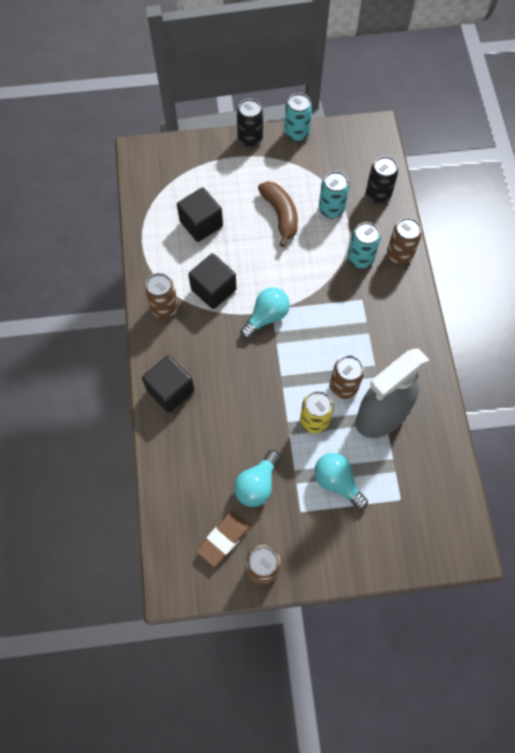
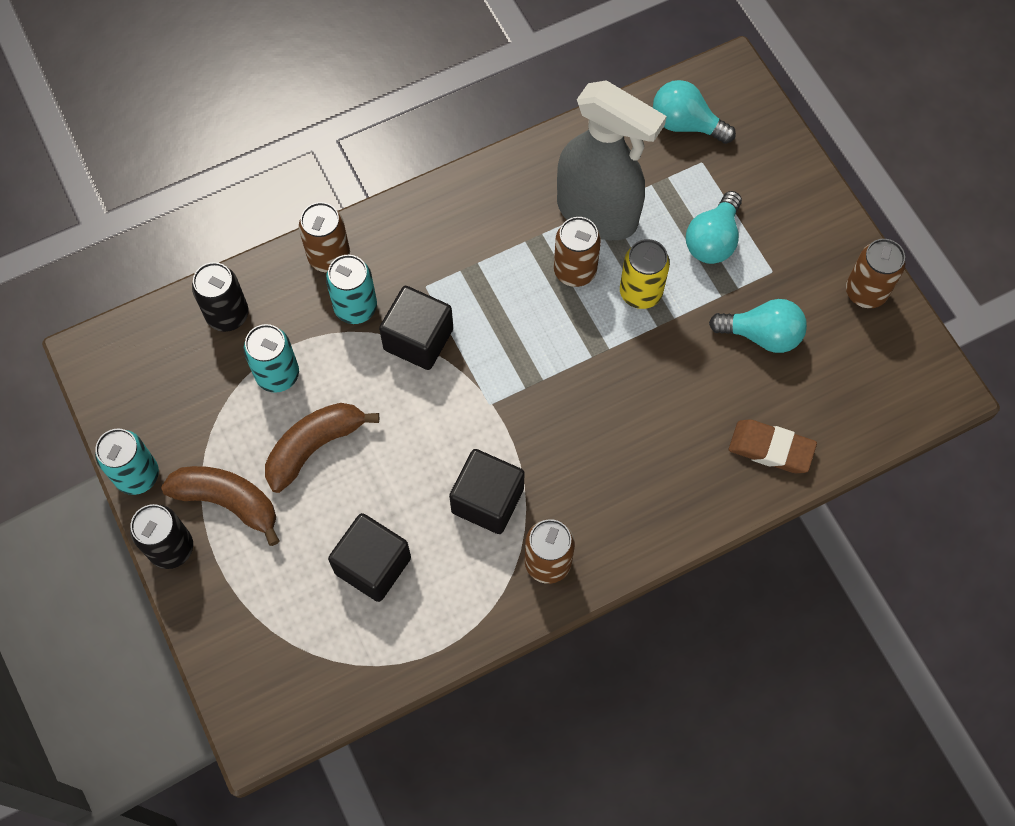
camera: 110 degrees left, 0 degrees up
black cube [142,355,194,412] -> black cube moved to [379,286,453,370]
brown eraser [196,511,250,567] -> brown eraser moved to [729,419,817,473]
turquoise light bulb [240,287,290,339] -> turquoise light bulb moved to [653,80,736,144]
none -> brown banana [161,466,280,546]

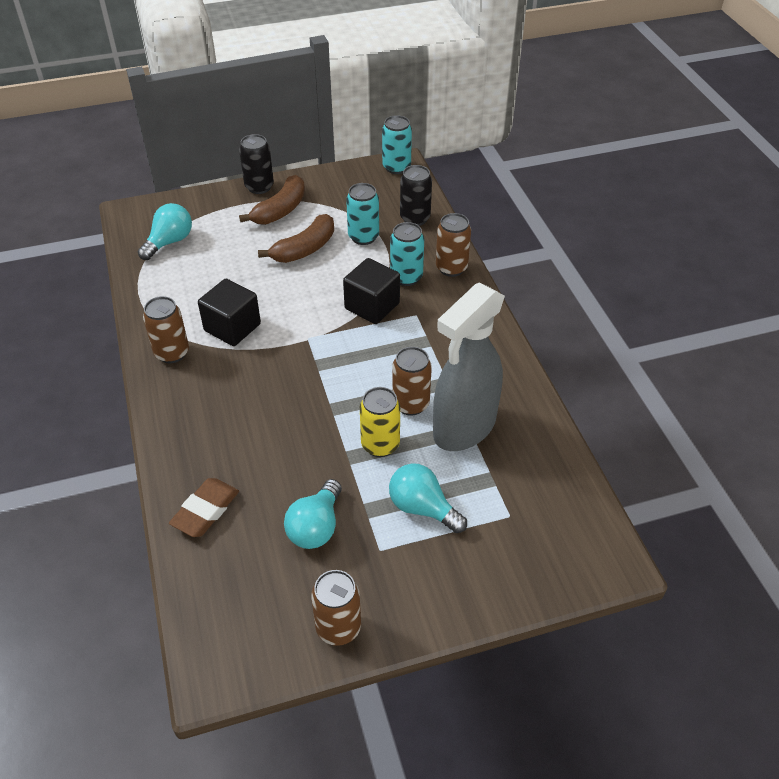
camera: 100 degrees right, 20 degrees down
turquoise can [95,429,159,495] -> turquoise can moved to [382,115,412,174]
brown banana [265,403,379,493] -> brown banana turned 75 degrees clockwise [258,214,334,263]
black cube [328,513,411,602] -> none
turquoise light bulb [653,80,736,144] -> turquoise light bulb moved to [138,203,192,260]

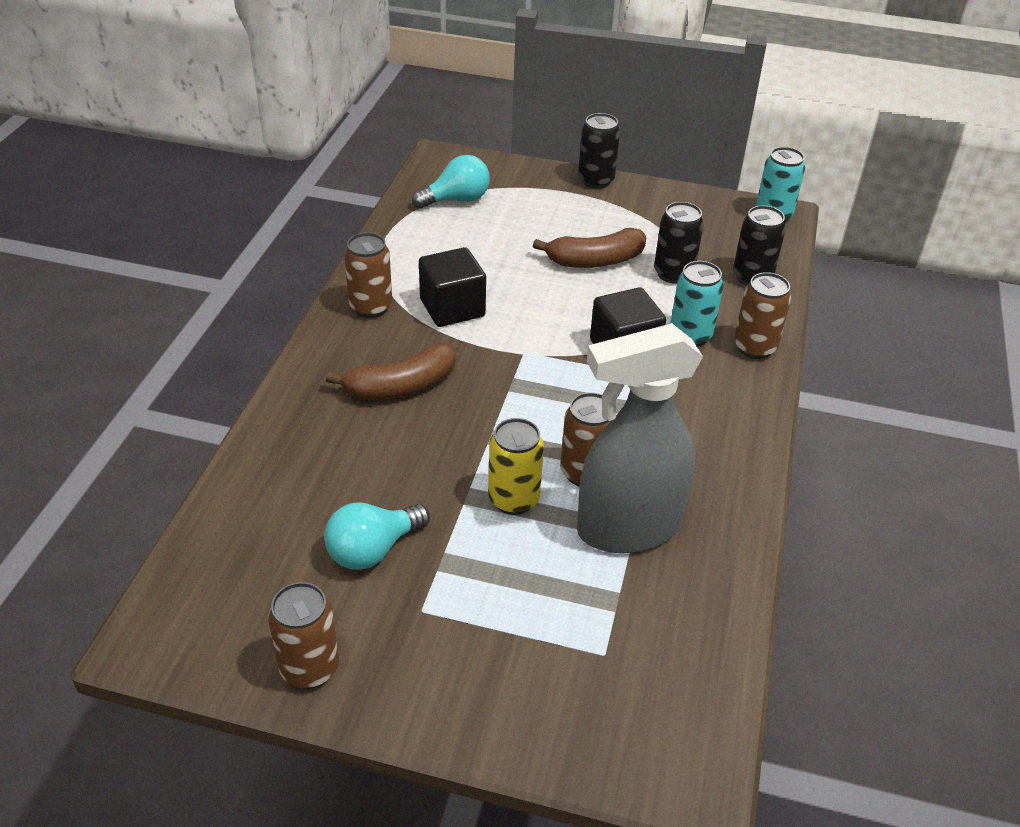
camera: 30 degrees right, 5 degrees down
brown eraser [169,478,239,537] -> none
brown banana [239,175,305,225] -> brown banana moved to [326,343,456,400]
turquoise can [346,183,379,245] -> black can [654,202,704,284]
turquoise light bulb [389,463,467,533] -> none

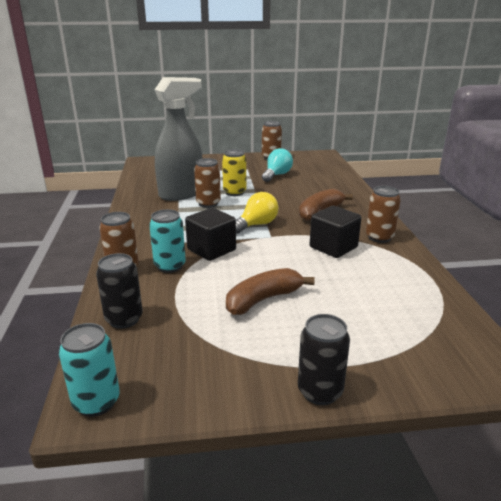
camera: 160 degrees right, 15 degrees down
turquoise light bulb [412,155,490,208] -> none
black can [654,202,704,284] -> none
none -> yellow light bulb [236,192,279,234]

